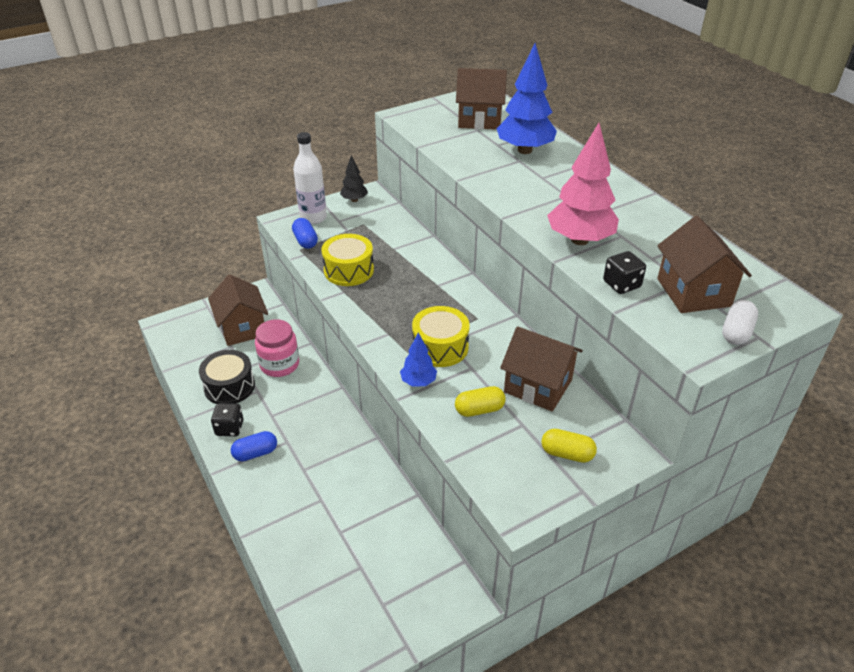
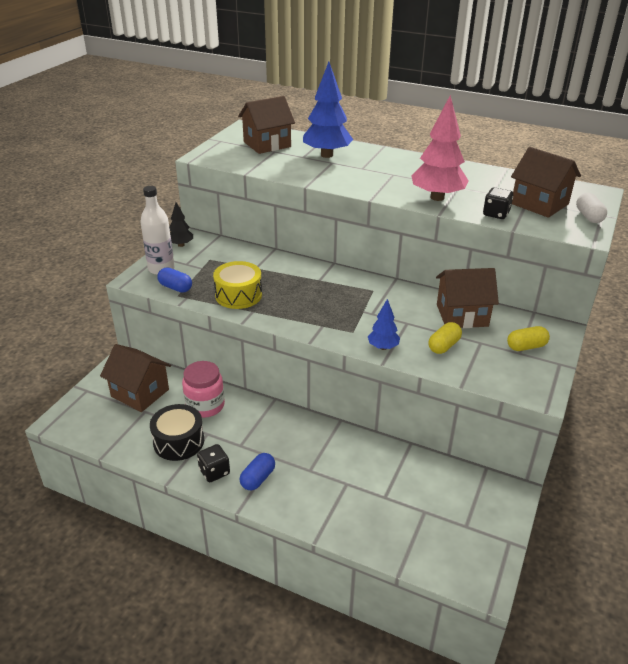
camera: 35 degrees left, 5 degrees down
yellow drum [412,306,470,367] -> none

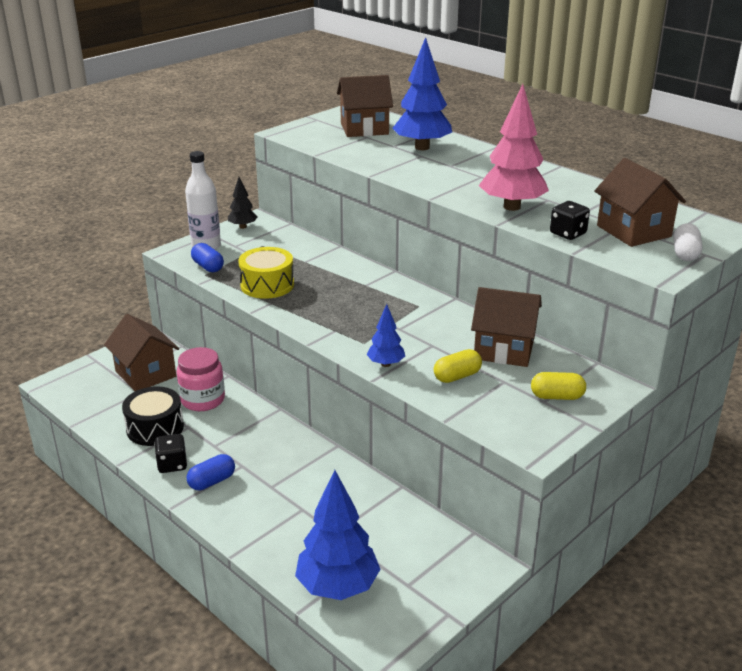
camera: 20 degrees right, 5 degrees down
none -> blue tree [295,470,381,600]

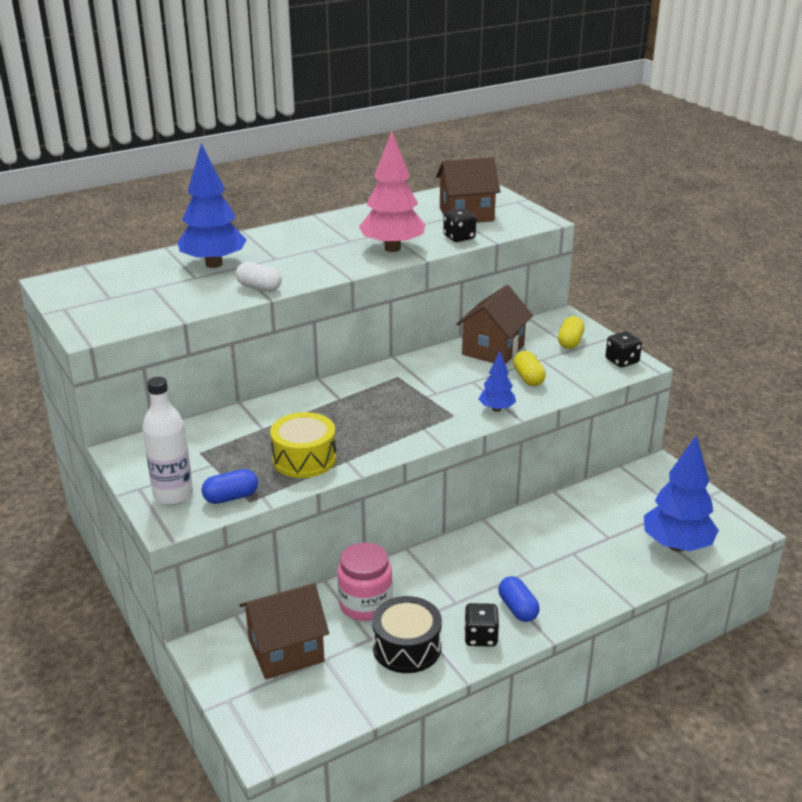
camera: 75 degrees left, 0 degrees up
black tree [228,177,257,229] -> none
brown house [337,75,393,137] -> none
white capsule [674,223,702,261] -> white capsule moved to [236,262,282,292]
none -> black dice [605,331,642,368]

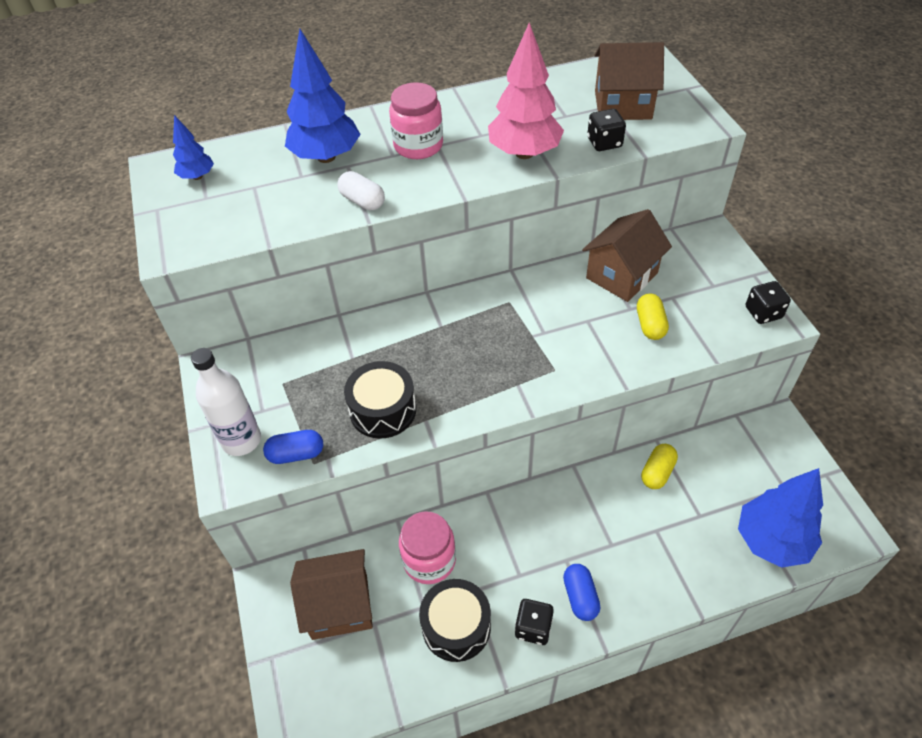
camera: 15 degrees right, 20 degrees up
yellow drum [270,412,336,478] -> black drum [344,361,416,439]
blue tree [479,351,516,412] -> blue tree moved to [173,115,214,180]
yellow capsule [558,316,585,349] -> yellow capsule moved to [641,444,678,489]
none -> pink jar [389,82,443,159]

